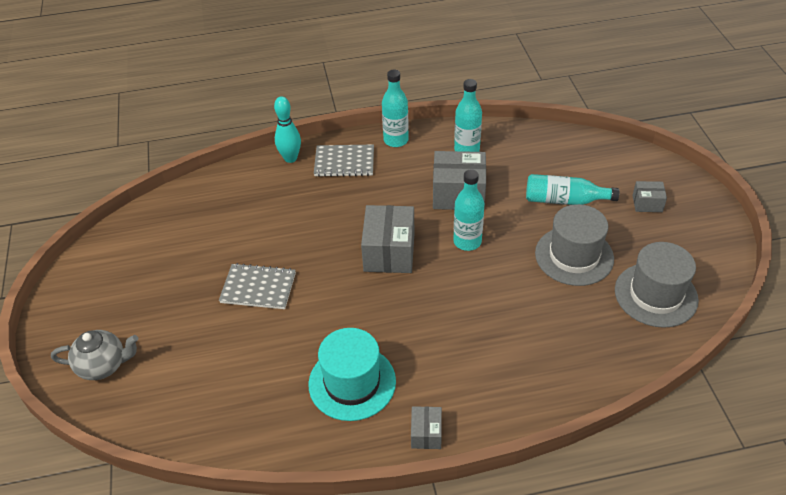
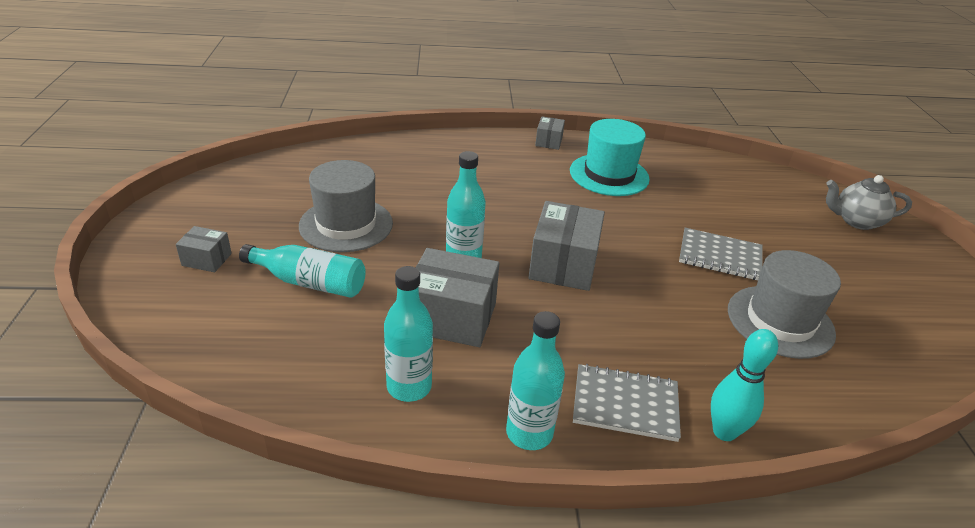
camera: 175 degrees left, 10 degrees down
grey hat [615,242,699,328] -> grey hat moved to [728,250,841,359]

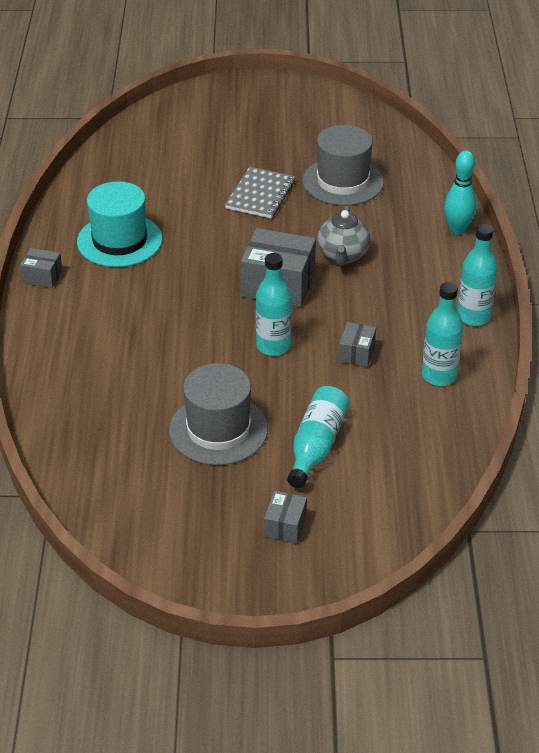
camera: 85 degrees left, 5 degrees up
grey box [415,248,499,347] -> grey box [338,322,376,367], size x0.52
grey notebook [573,364,681,442] -> none
grey teapot [826,175,912,230] -> grey teapot moved to [317,206,371,266]

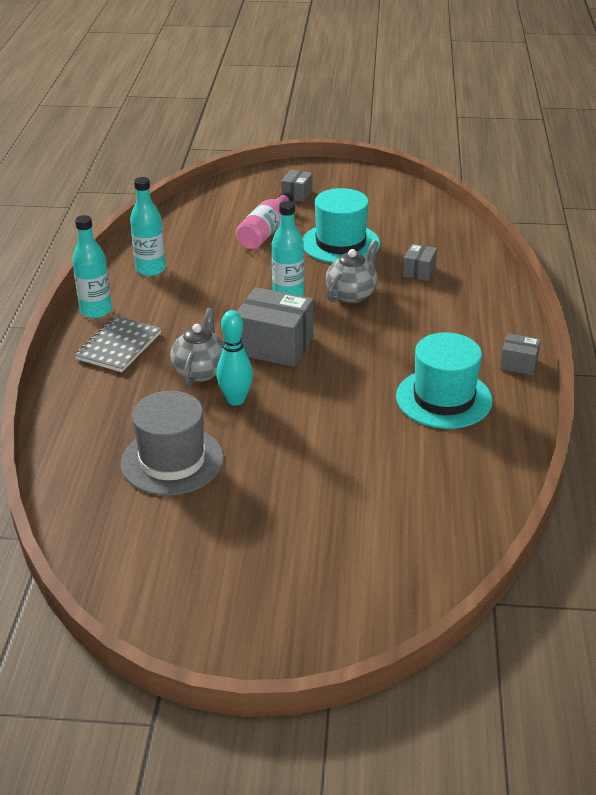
camera: 175 degrees left, 5 degrees down
grey hat [169,363,268,465] -> turquoise hat [302,188,380,263]
grey notebook [225,167,295,218] -> grey notebook moved to [75,316,162,372]
turquoise bottle [287,386,349,488] -> pink bottle [236,191,293,249]
grey box [338,322,376,367] -> grey box moved to [403,244,437,281]
turquoise bowling pin [444,150,476,235] -> turquoise bowling pin moved to [217,310,253,406]
none -> grey teapot [326,240,378,303]

